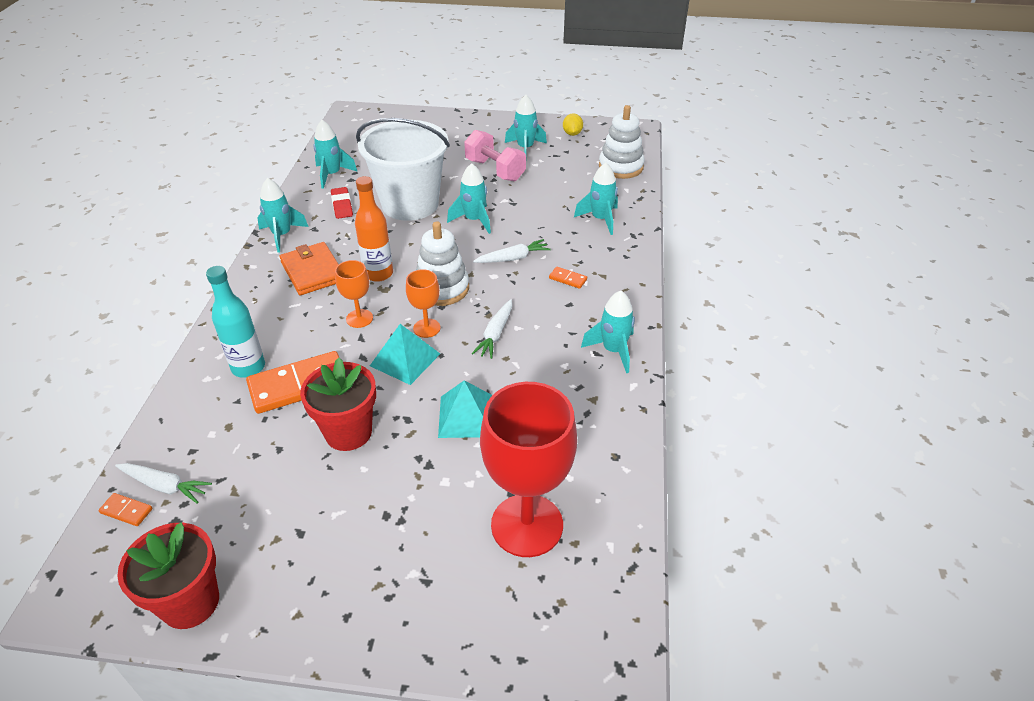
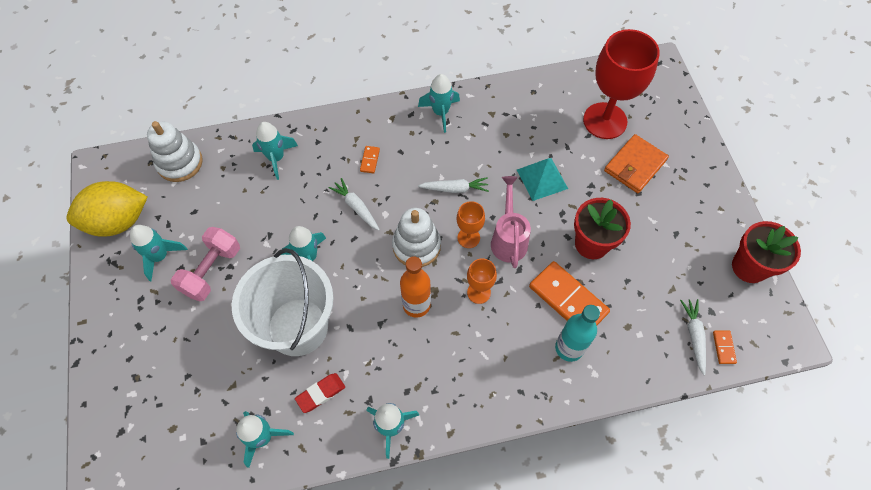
camera: 110 degrees left, 20 degrees up
orange wallet [279,242,339,295] -> orange wallet moved to [604,134,669,193]
turquoise pyramid [370,324,440,385] -> pink watering can [491,176,531,268]
yellow lemon [563,113,583,136] -> yellow lemon [66,181,148,237], size x2.29

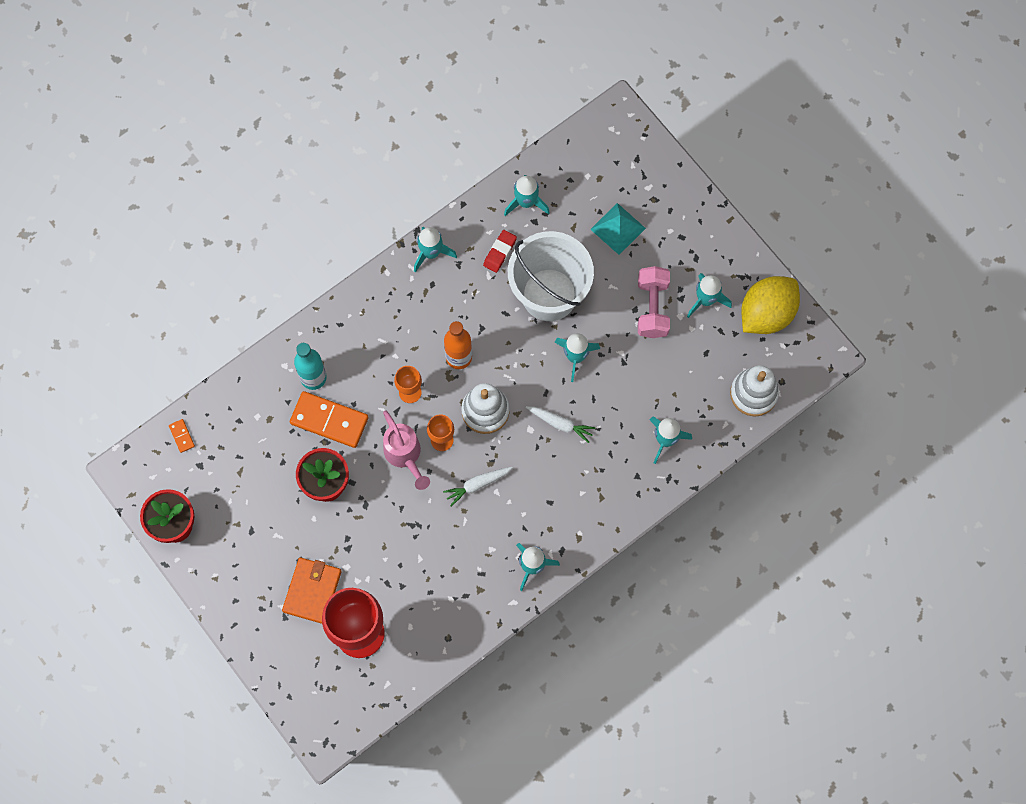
camera: 155 degrees right, 10 degrees up
orange domino [360,146,380,173] -> none
turquoise pyramid [517,158,568,201] -> turquoise pyramid moved to [590,203,646,255]
white carrot [680,299,706,375] -> none

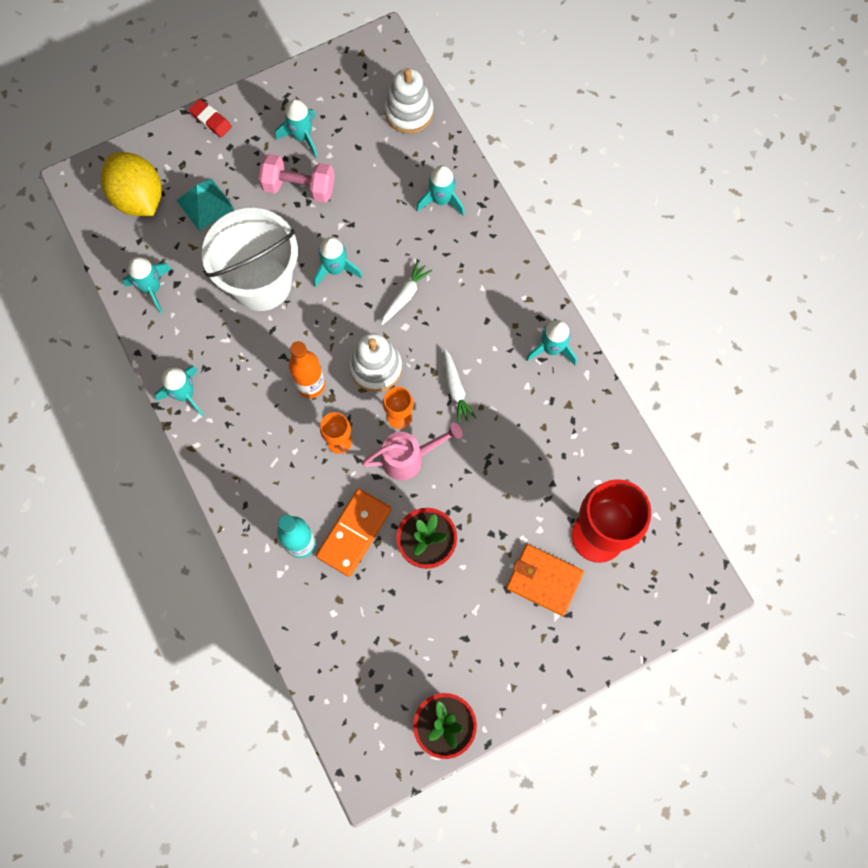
camera: 80 degrees left, 0 degrees up
orange domino [169,419,195,453] -> none
red eraser [483,230,517,273] -> red eraser moved to [189,99,232,137]
yellow lemon [741,276,800,334] -> yellow lemon moved to [101,152,162,216]

